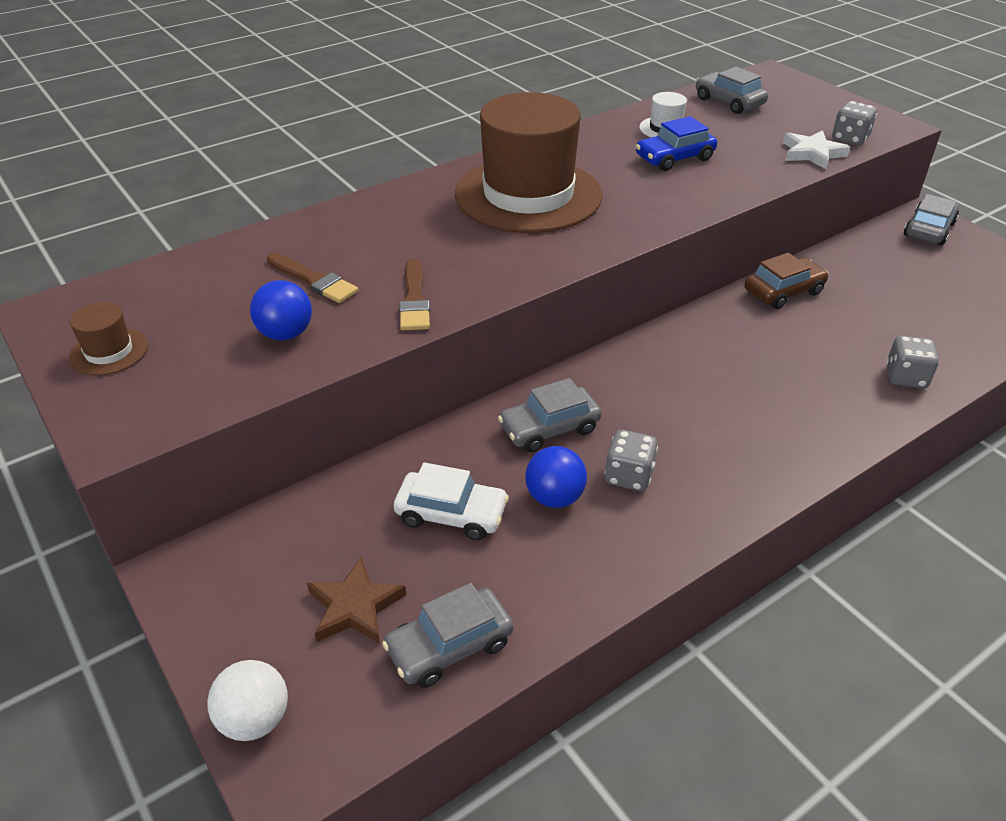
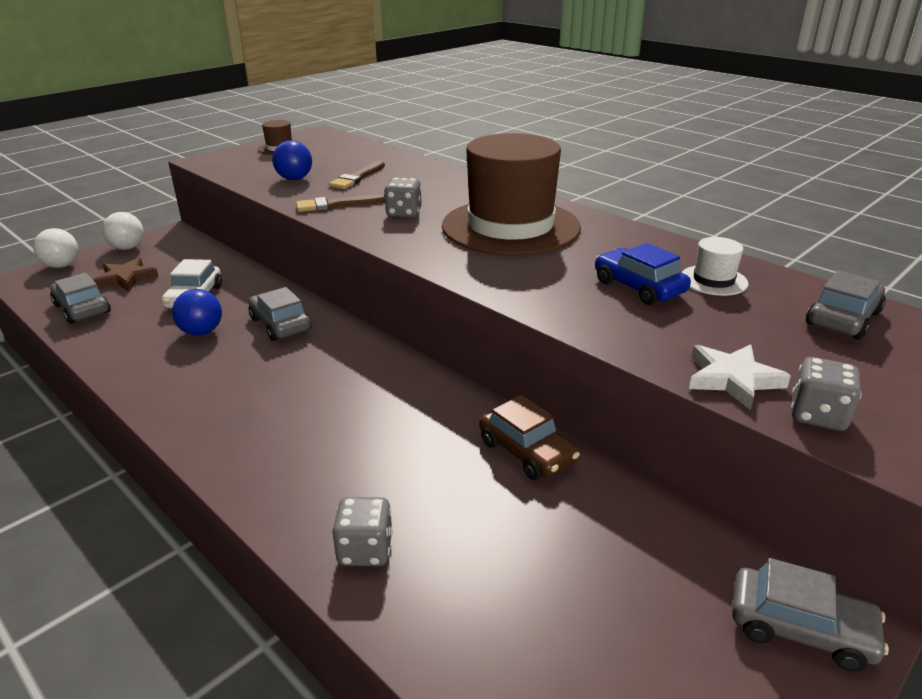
camera: 80 degrees right, 10 degrees down
grey dice [605,430,658,491] -> grey dice moved to [384,178,422,218]
none -> white ball [102,212,143,250]

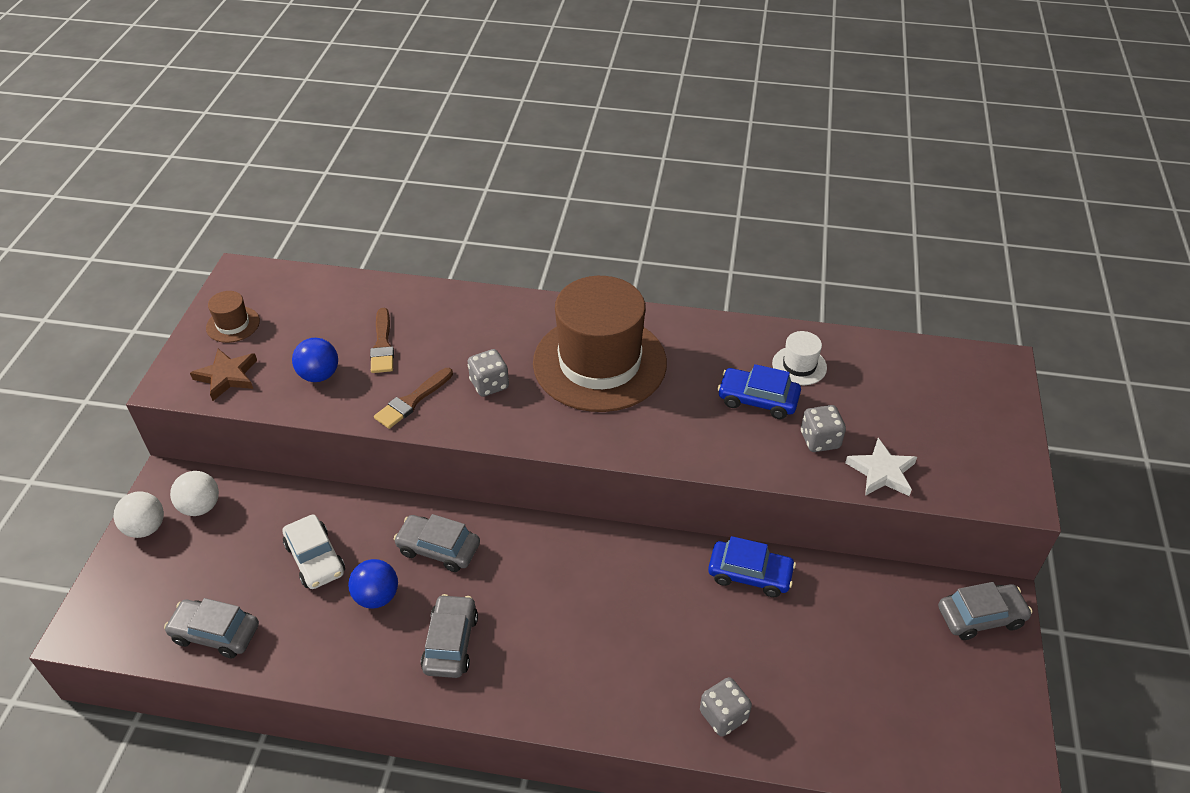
camera: 35 degrees left, 15 degrees up
white ball [33,228,78,268] -> white ball moved to [170,471,219,516]
brown star [93,257,159,292] -> brown star moved to [190,349,257,401]
brown car [479,395,580,480] -> blue car [708,536,796,597]
grey dice [791,357,862,431] -> grey dice moved to [801,405,846,452]
grey car [806,270,886,340] -> grey car moved to [421,594,478,678]

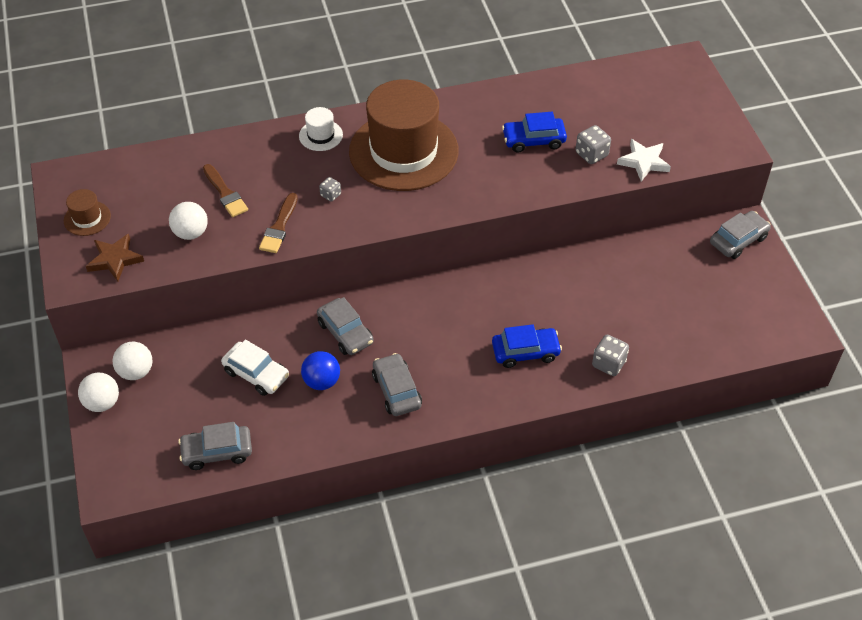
camera: 25 degrees left, 5 degrees up
blue ball [292,338,338,382] -> white ball [169,202,208,240]
grey car [394,514,480,572] -> grey car turned 120 degrees counterclockwise [317,297,374,355]
grey dice [468,349,509,397] -> grey dice [319,177,341,202], size x0.61
blue car [708,536,796,597] -> blue car moved to [492,324,562,368]
white hat [772,331,827,385] -> white hat moved to [299,107,343,151]

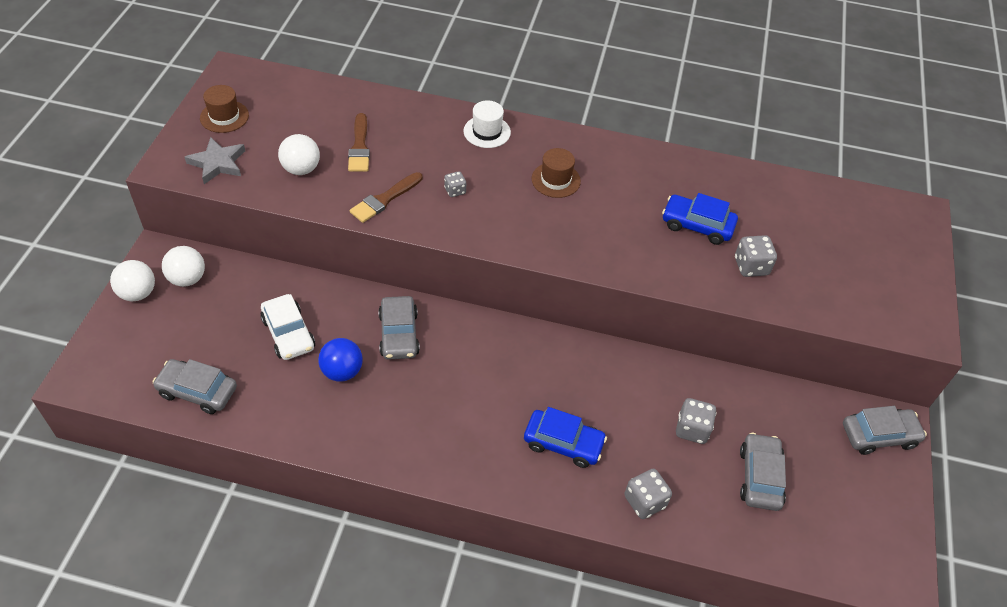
camera: 25 degrees right, 0 degrees up
brown star [86,234,144,281] -> grey star [185,137,245,184]
brown hat [349,80,459,191] -> brown hat [532,148,581,198], size x0.41
grey car [372,353,422,416] -> grey car moved to [740,433,786,511]
white star [617,139,671,181] -> none
none -> grey dice [676,398,717,444]

